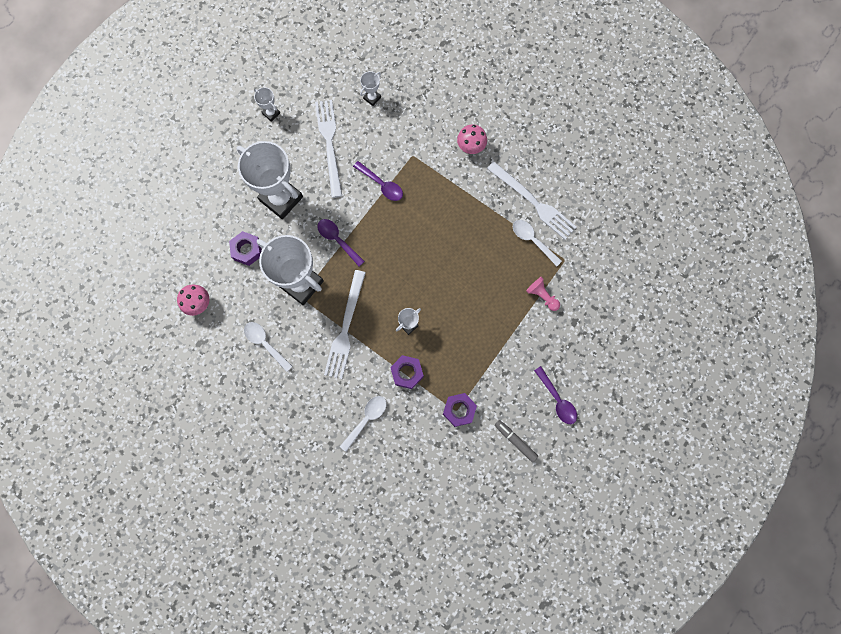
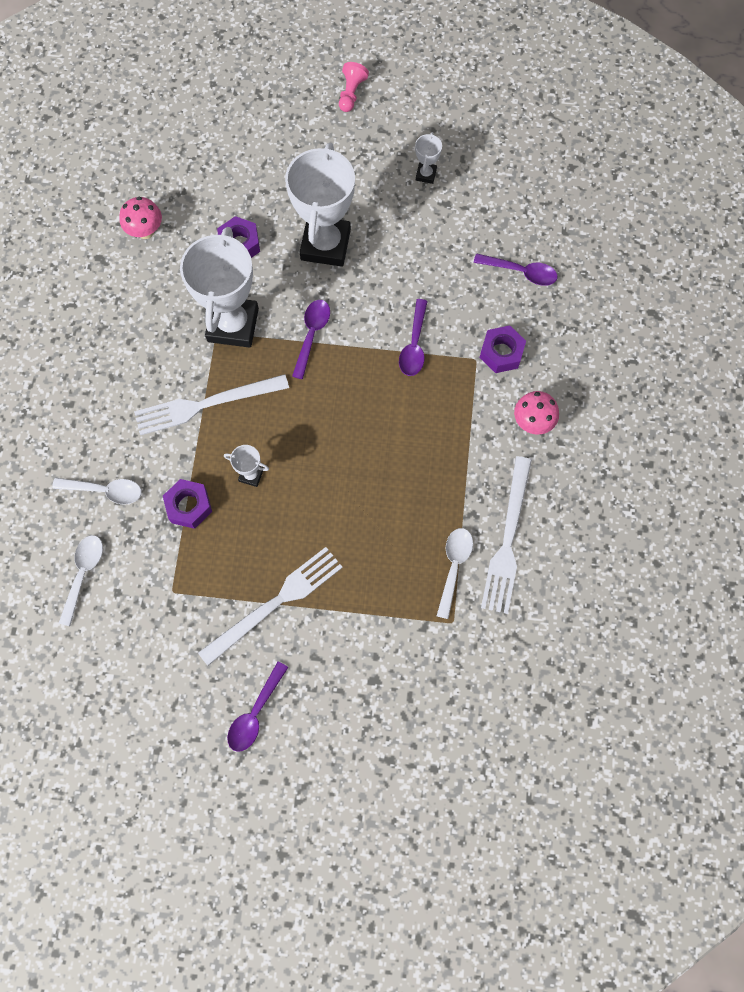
camera: 60 degrees right, 5 degrees down
white spoon [244,322,293,372] -> white spoon moved to [59,535,103,626]
white fork [315,100,342,198] -> white fork moved to [198,547,343,666]
white trophy [360,71,381,106] -> purple spoon [473,253,558,286]
purple nut [443,393,477,427] -> purple nut moved to [480,325,526,373]
grey marker [495,420,538,462] -> none
pink pawn [526,277,560,311] -> pink pawn moved to [339,62,369,112]

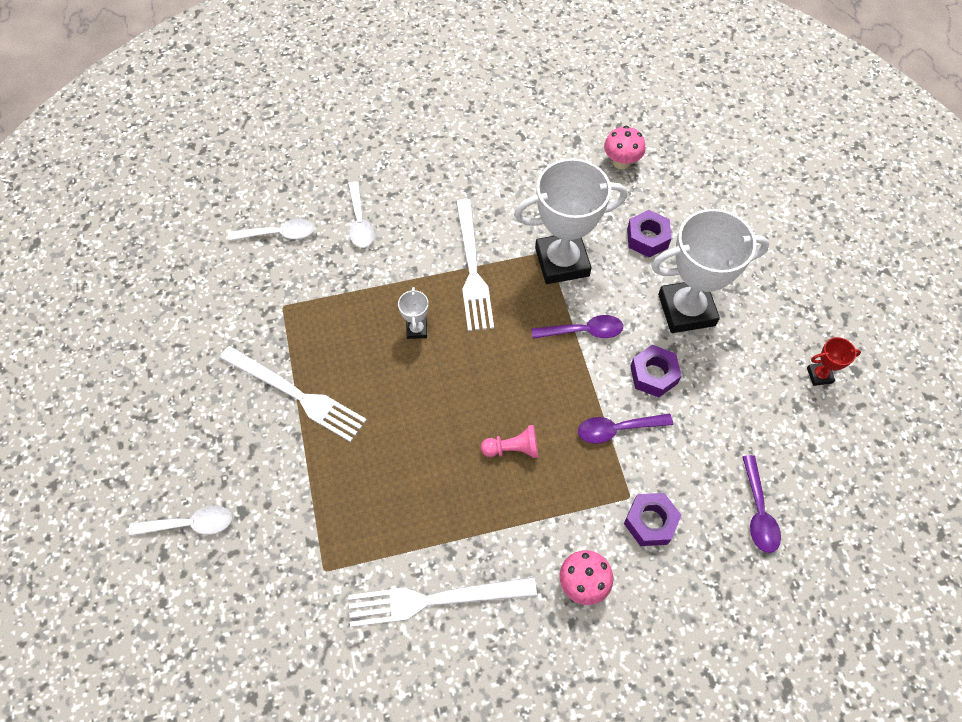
camera: 70 degrees right, 10 degrees down
white fork [134,374,289,435] -> white fork turned 150 degrees counterclockwise [456,199,494,331]
purple nut [163,479,212,529] -> purple nut moved to [630,345,682,397]
purple spoon [227,661,289,752] -> none
pink pawn [339,62,369,112] -> pink pawn moved to [481,425,538,458]
white trophy [415,132,442,184] -> red trophy [807,337,861,386]
white spoon [437,528,473,619] -> white spoon moved to [129,505,232,536]

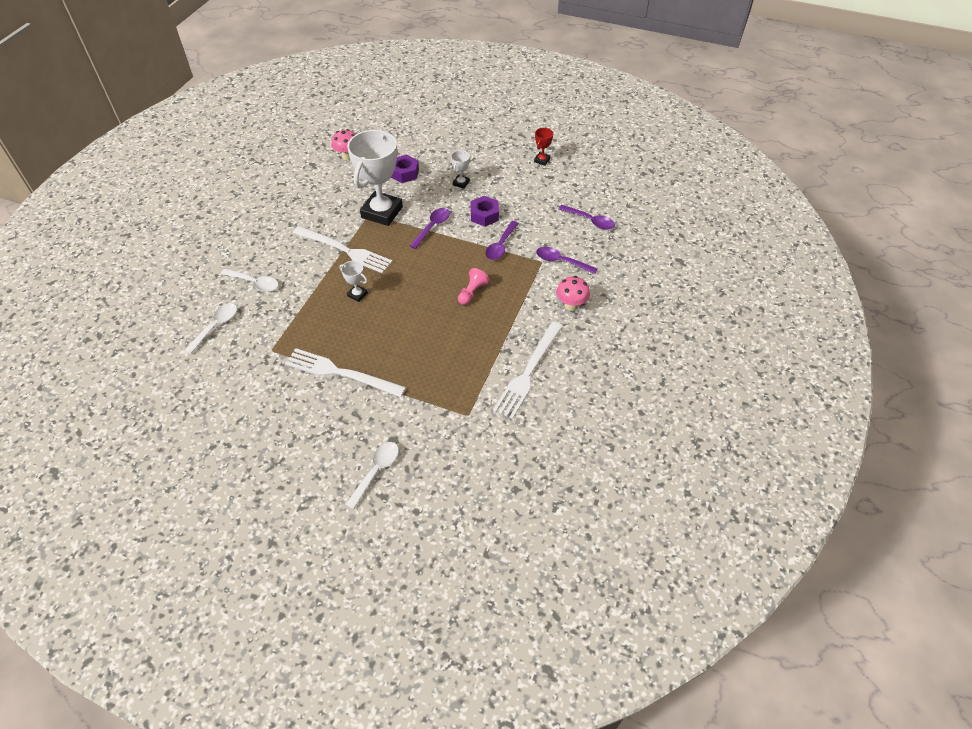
camera: 55 degrees left, 10 degrees down
white fork [220,346,367,442] -> white fork turned 135 degrees counterclockwise [285,348,406,397]
purple nut [624,493,682,546] -> purple spoon [536,247,597,274]
white trophy [651,209,770,333] -> white trophy [451,150,470,189], size x0.42

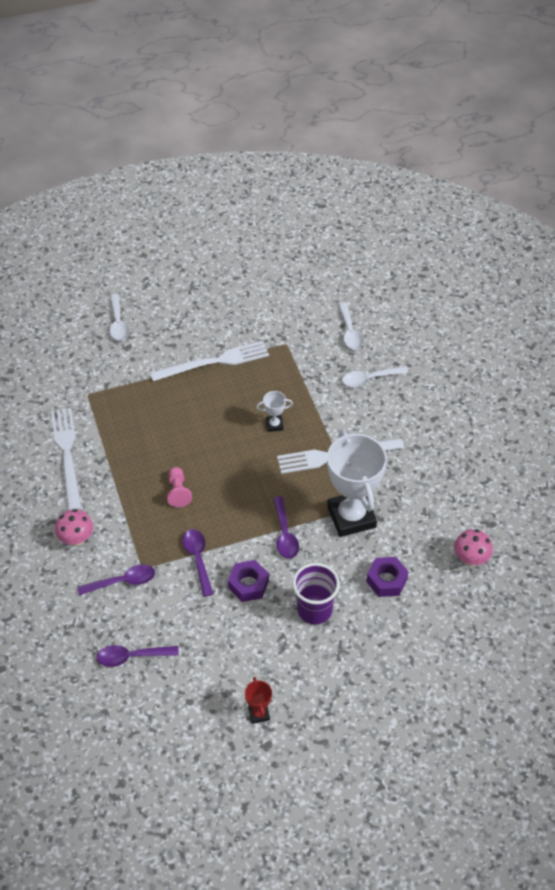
camera: 140 degrees right, 0 degrees up
white trophy [451,150,470,189] -> purple cup [292,563,340,625]

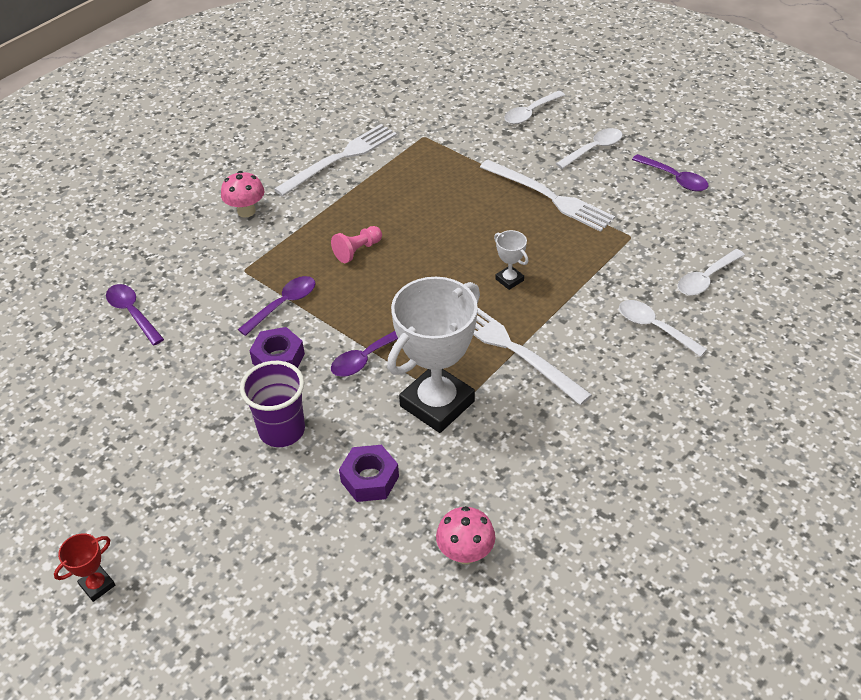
camera: 60 degrees right, 5 degrees down
purple spoon [78,564,155,595] -> purple spoon moved to [632,154,708,191]
red trophy [245,677,272,724] -> red trophy moved to [54,533,115,602]
none -> white spoon [556,128,623,169]

